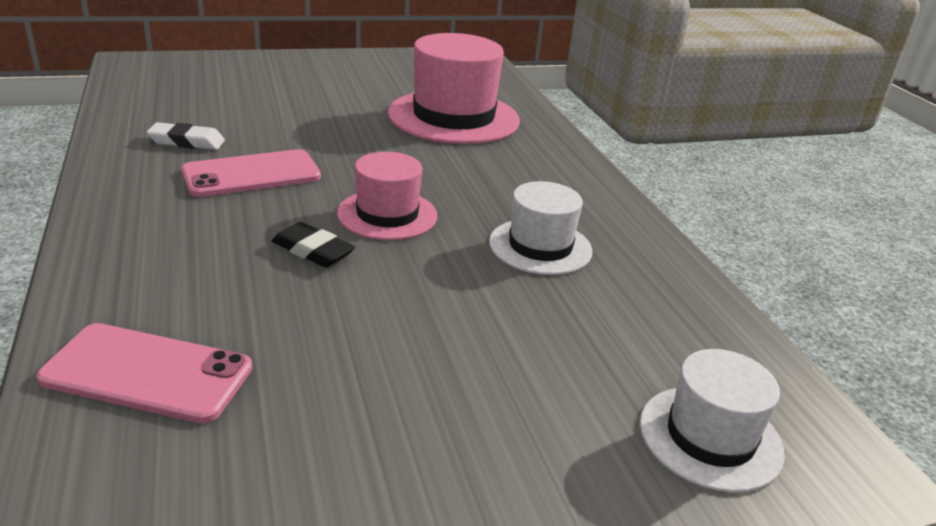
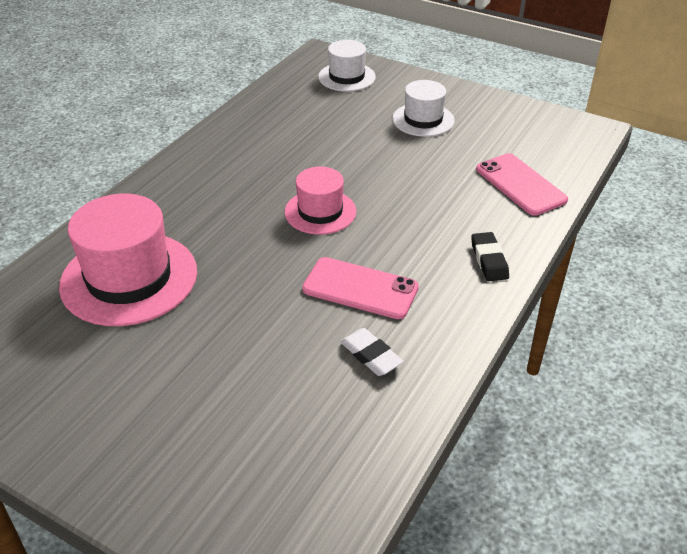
camera: 130 degrees left, 10 degrees up
black eraser [272,222,355,267] -> black eraser moved to [471,232,509,281]
white hat [489,181,592,275] -> white hat moved to [392,80,455,137]

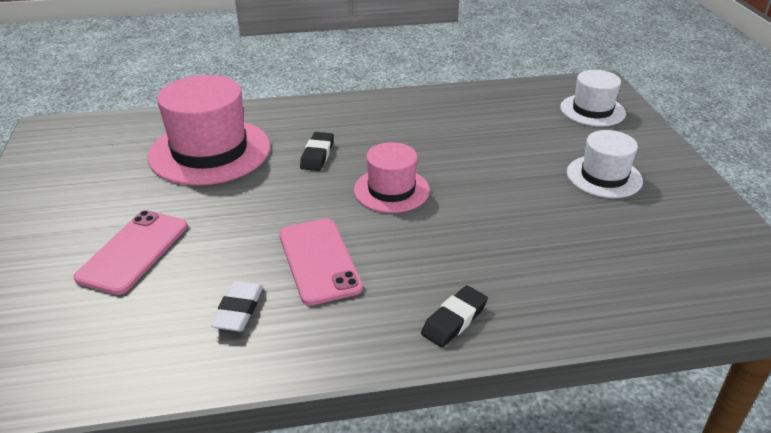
camera: 50 degrees right, 5 degrees down
pink phone [476,153,568,216] -> pink phone moved to [74,210,187,295]
none -> black eraser [300,132,334,171]

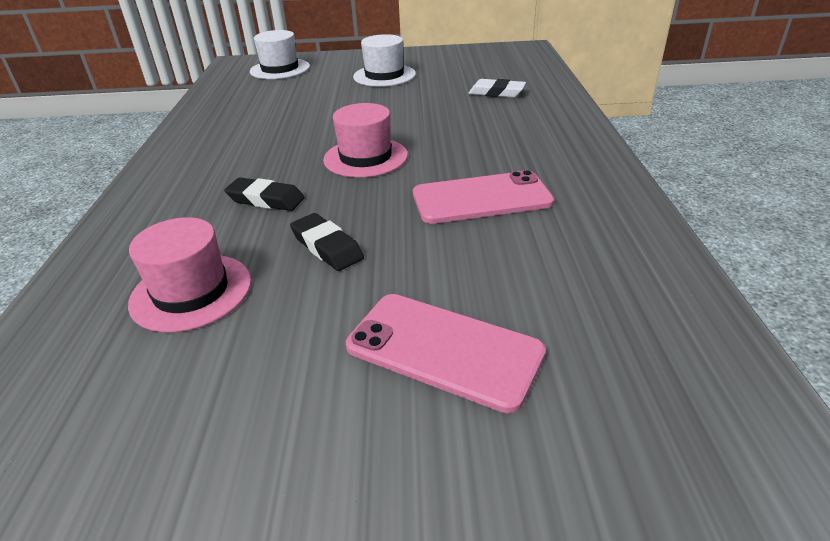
camera: 80 degrees left, 0 degrees up
pink hat [148,75,270,185] -> pink hat [128,217,251,332], size x0.59
white eraser [211,281,263,332] -> white eraser moved to [468,79,526,98]
black eraser [421,285,488,347] -> black eraser moved to [290,213,364,271]

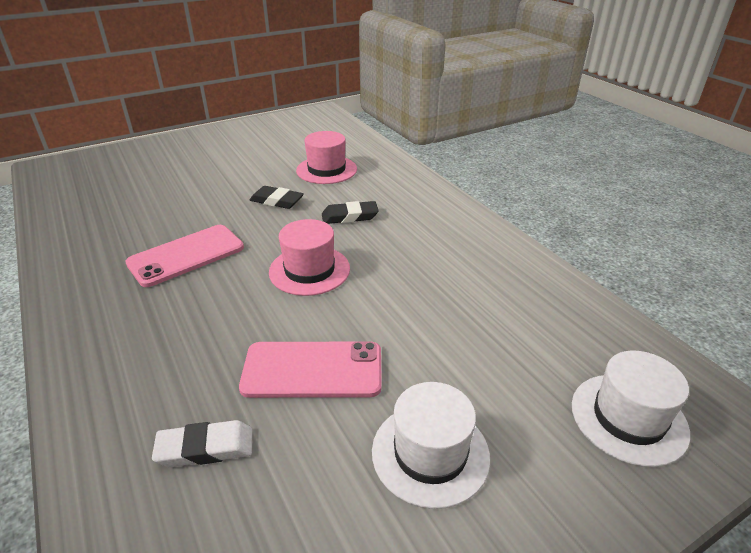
camera: 150 degrees right, 0 degrees up
pink phone [346,294,546,413] -> pink phone moved to [239,341,382,398]

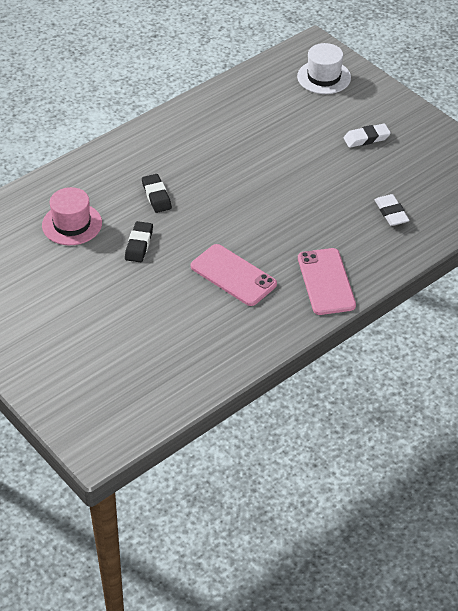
camera: 100 degrees left, 10 degrees up
pink phone [239,341,382,398] -> pink phone moved to [298,248,356,315]
pink hat [269,219,350,296] -> none
white hat [372,382,490,509] -> white eraser [344,123,391,148]

